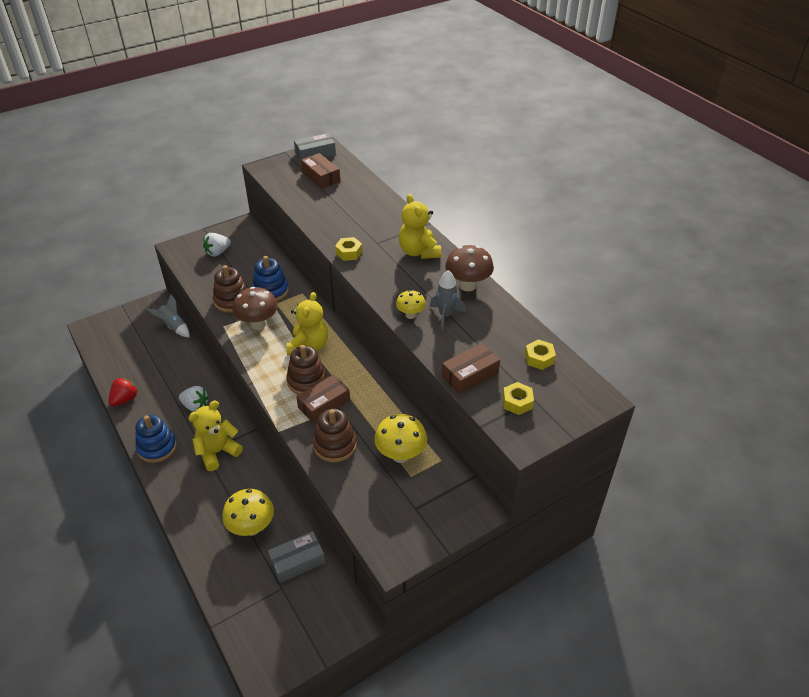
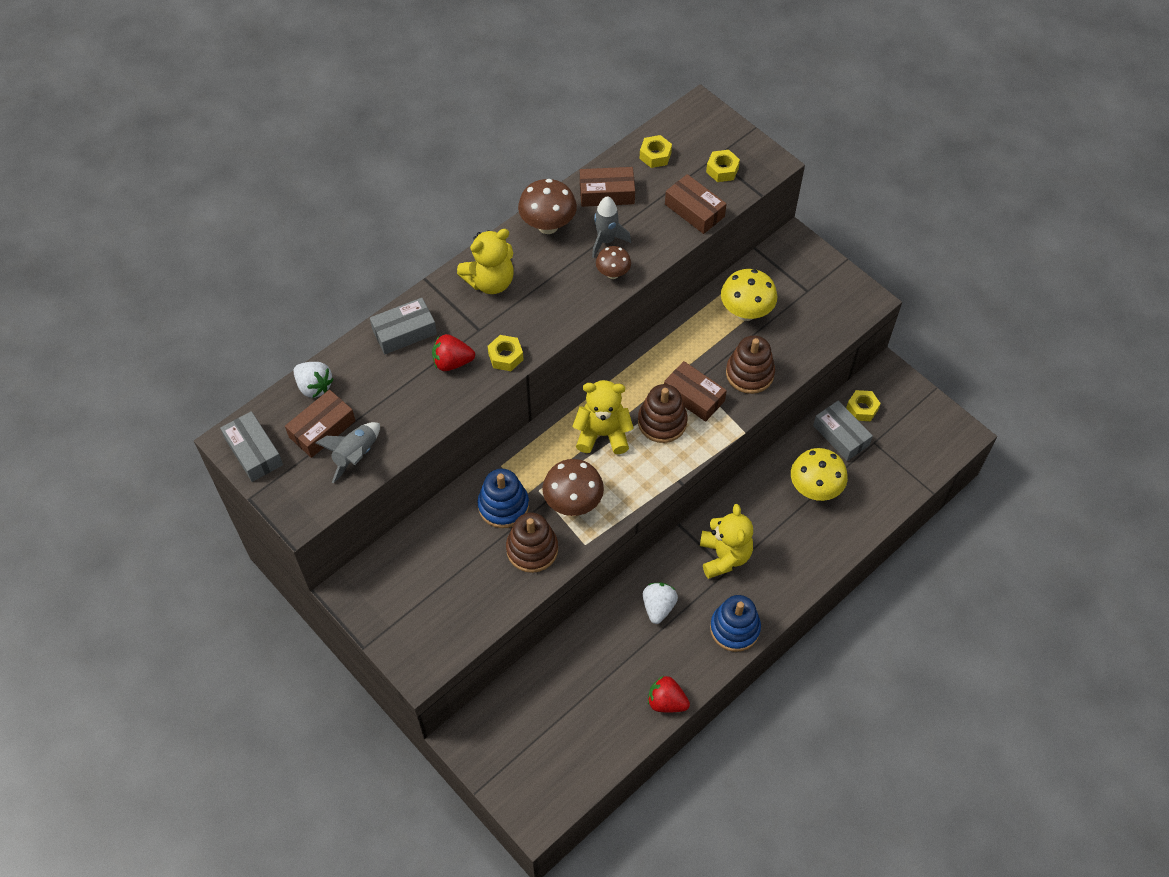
camera: 100 degrees left, 15 degrees up
grey rocket [147,294,189,337] -> grey rocket moved to [315,422,380,483]
yellow teddy bear [188,401,243,471] -> yellow teddy bear turned 135 degrees counterclockwise [700,504,753,579]
white strawberry [203,233,231,257] -> white strawberry moved to [294,362,333,398]
yellow mushroom [396,290,426,319] -> brown mushroom [596,246,631,279]
none -> grey box [370,298,437,354]
none -> red strawberry [432,334,475,371]
none -> brown box [580,167,635,207]
none -> yellow nut [846,390,881,421]

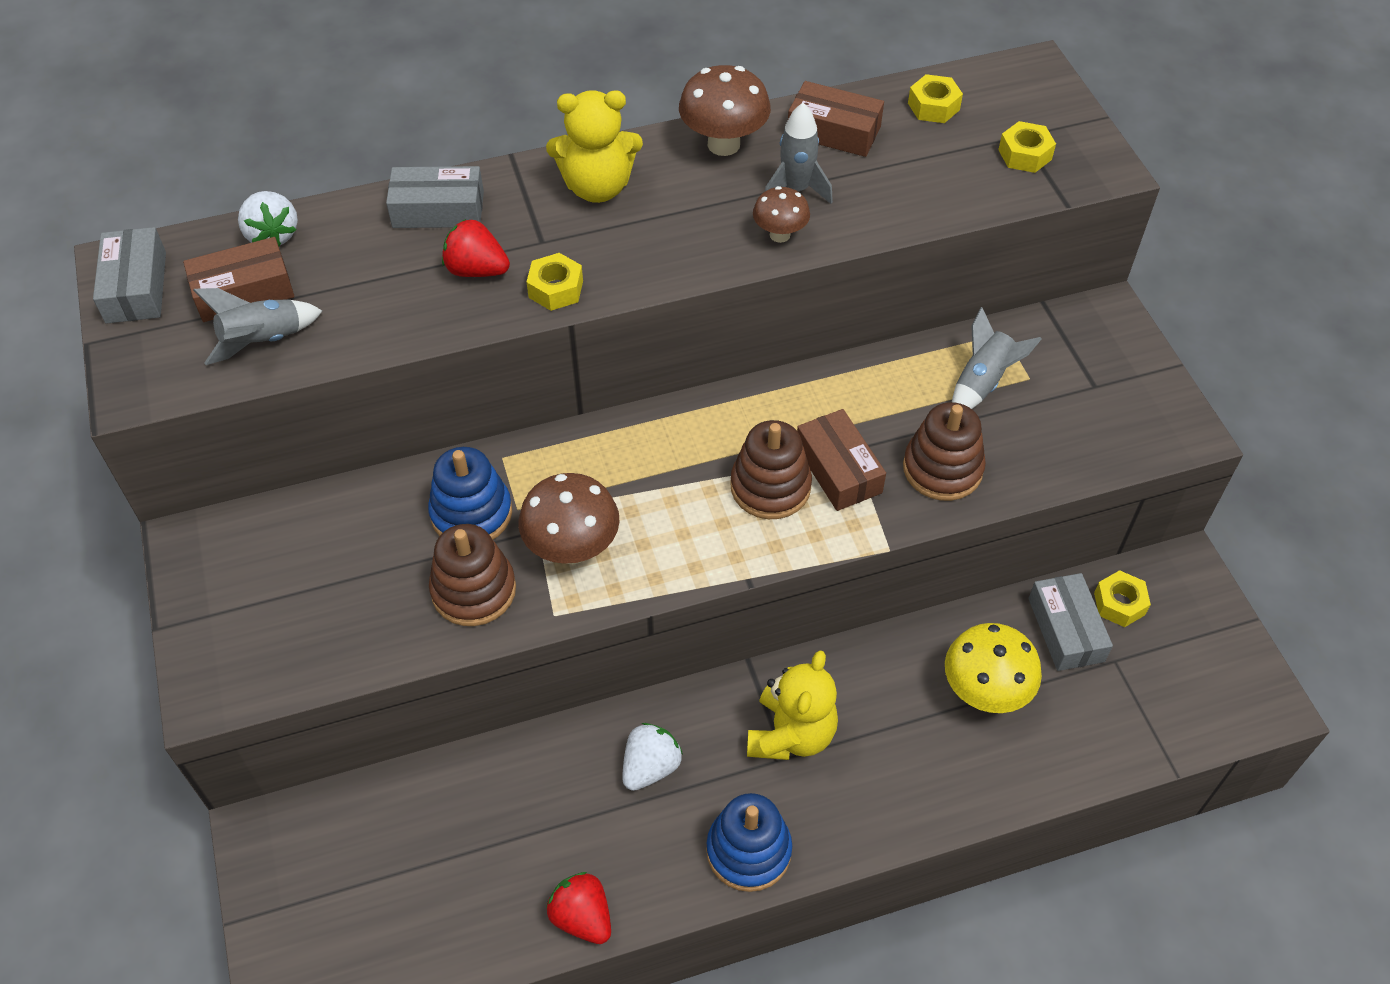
camera: 25 degrees right, 5 degrees down
yellow teddy bear [572,380,634,454] -> none
brown box [665,174,727,234] -> none
yellow mushroom [721,269,777,321] -> grey rocket [952,307,1042,409]

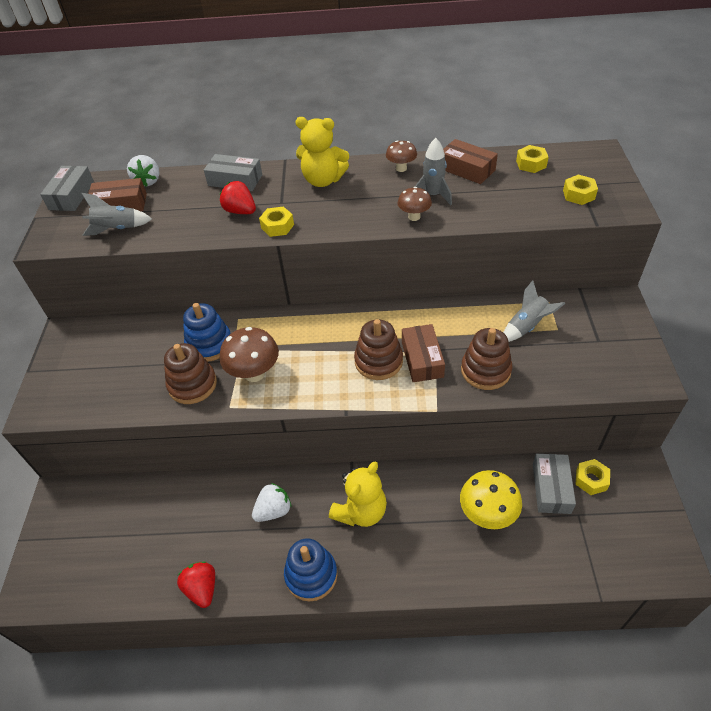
camera: 20 degrees right, 5 degrees down
brown mushroom [679,65,771,156] -> brown mushroom [386,140,417,172], size x0.60

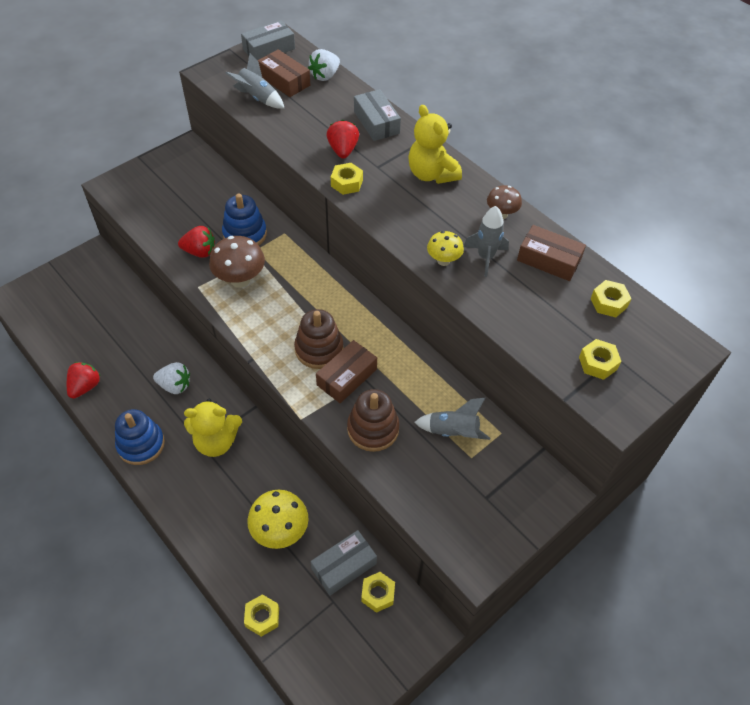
camera: 45 degrees right, 5 degrees up
brown stacking toy [164,343,217,404] -> red strawberry [178,226,215,258]
brown mushroom [398,187,432,221] -> yellow mushroom [427,231,464,266]
brown box [443,139,498,184] -> brown box turned 60 degrees counterclockwise [517,225,586,281]
none -> yellow nut [244,594,279,637]

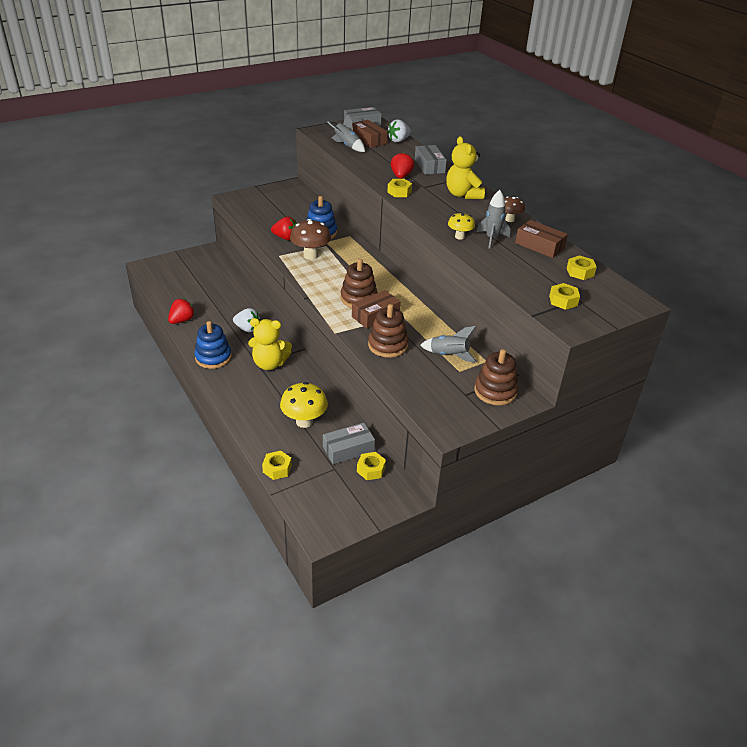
camera: 10 degrees right, 15 degrees down
none -> brown stacking toy [474,349,518,406]

